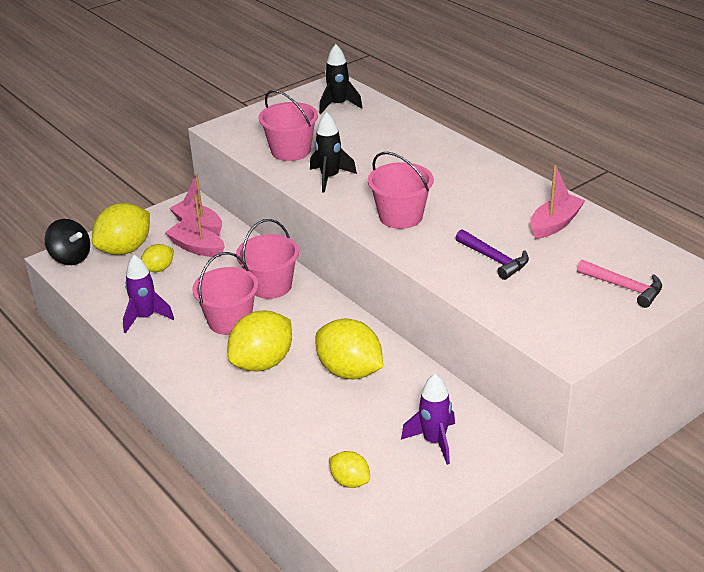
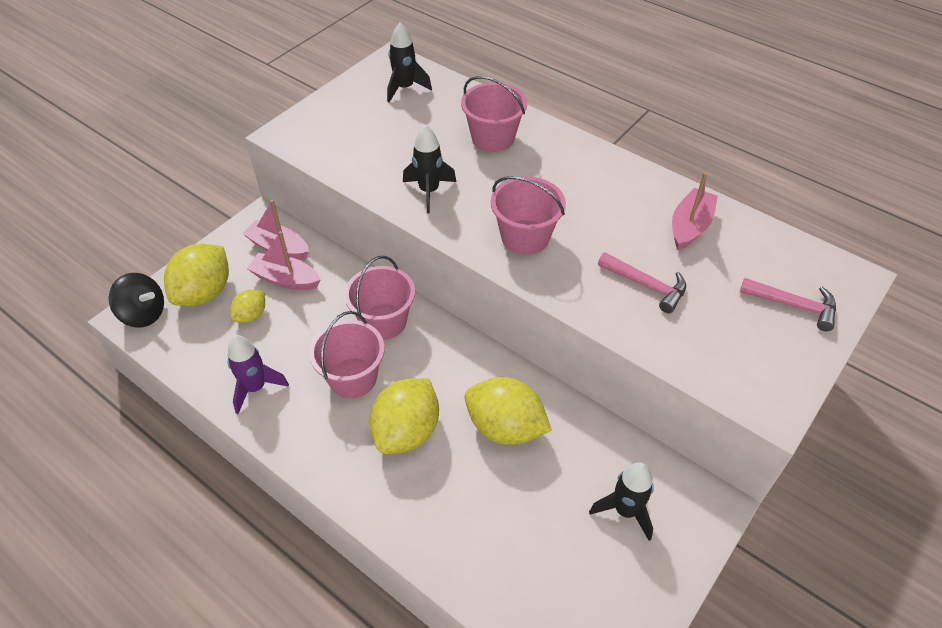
camera: 15 degrees left, 15 degrees up
pink bucket [258,90,318,161] -> pink bucket moved to [461,76,527,152]
yellow lemon [329,451,370,488] -> none
purple rocket [401,374,455,465] -> black rocket [589,462,654,541]
purple hammer [456,229,529,280] -> pink hammer [598,252,686,313]

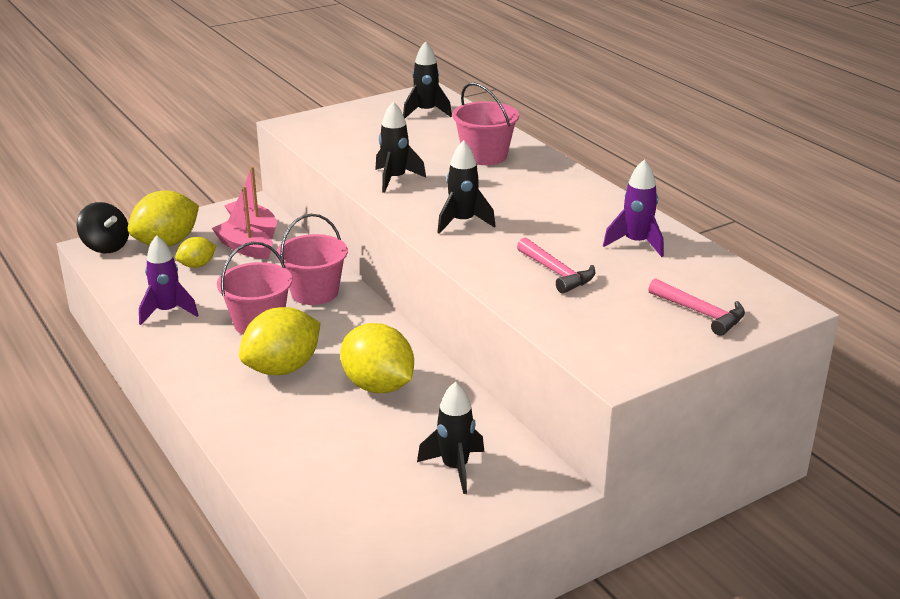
camera: 20 degrees right, 20 degrees down
pink bucket [491,176,566,255] -> black rocket [437,140,496,234]
pink boat [672,172,718,250] -> purple rocket [603,159,664,257]

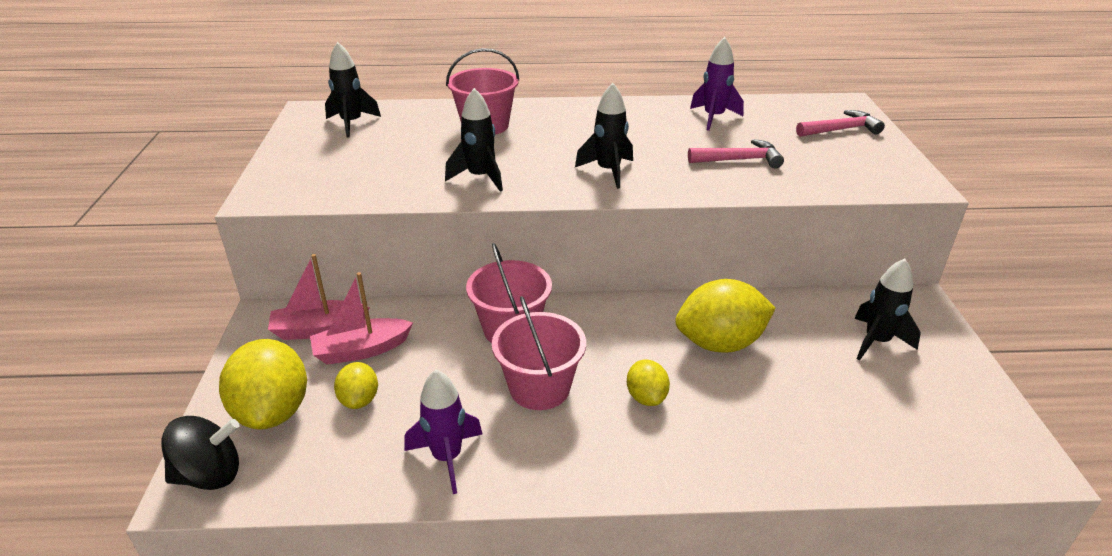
camera: 60 degrees left, 5 degrees up
yellow lemon [239,307,320,375] -> yellow lemon [627,360,670,406], size x0.53

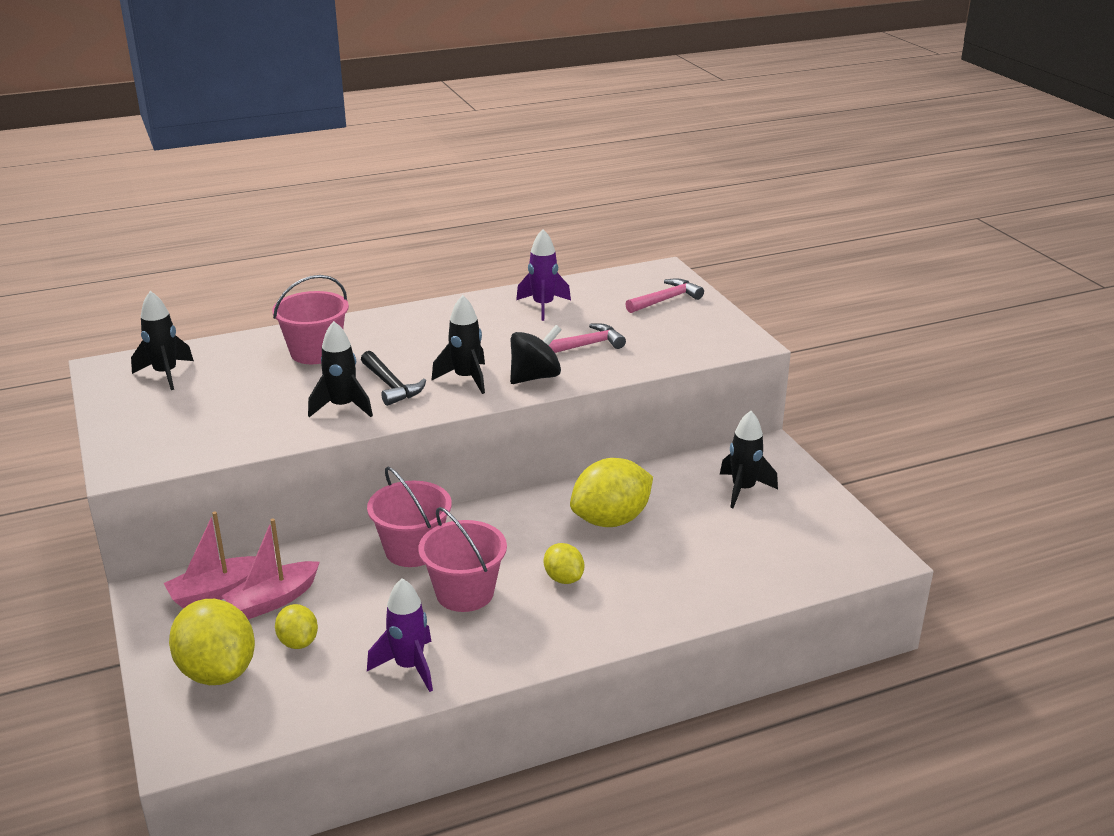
camera: 20 degrees left, 5 degrees down
black spinning top [161,416,240,490] -> black spinning top moved to [510,325,562,384]
none -> black hammer [361,351,426,406]

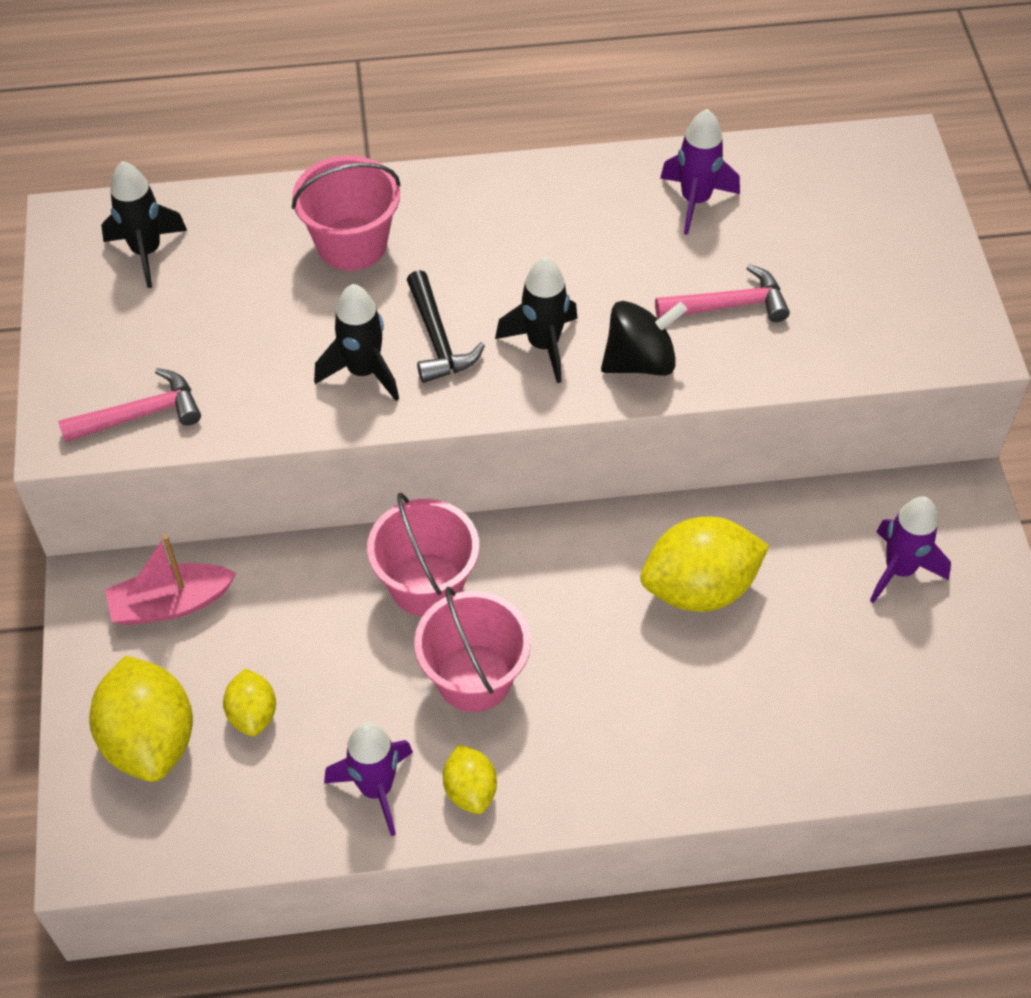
camera: 15 degrees right, 25 degrees up
pink boat [222,518,320,620] -> none
yellow lemon [544,543,584,584] -> yellow lemon moved to [443,744,497,814]
pink hammer [625,279,704,313] -> pink hammer moved to [58,368,201,442]
black rocket [720,411,778,508] -> purple rocket [870,496,951,603]

